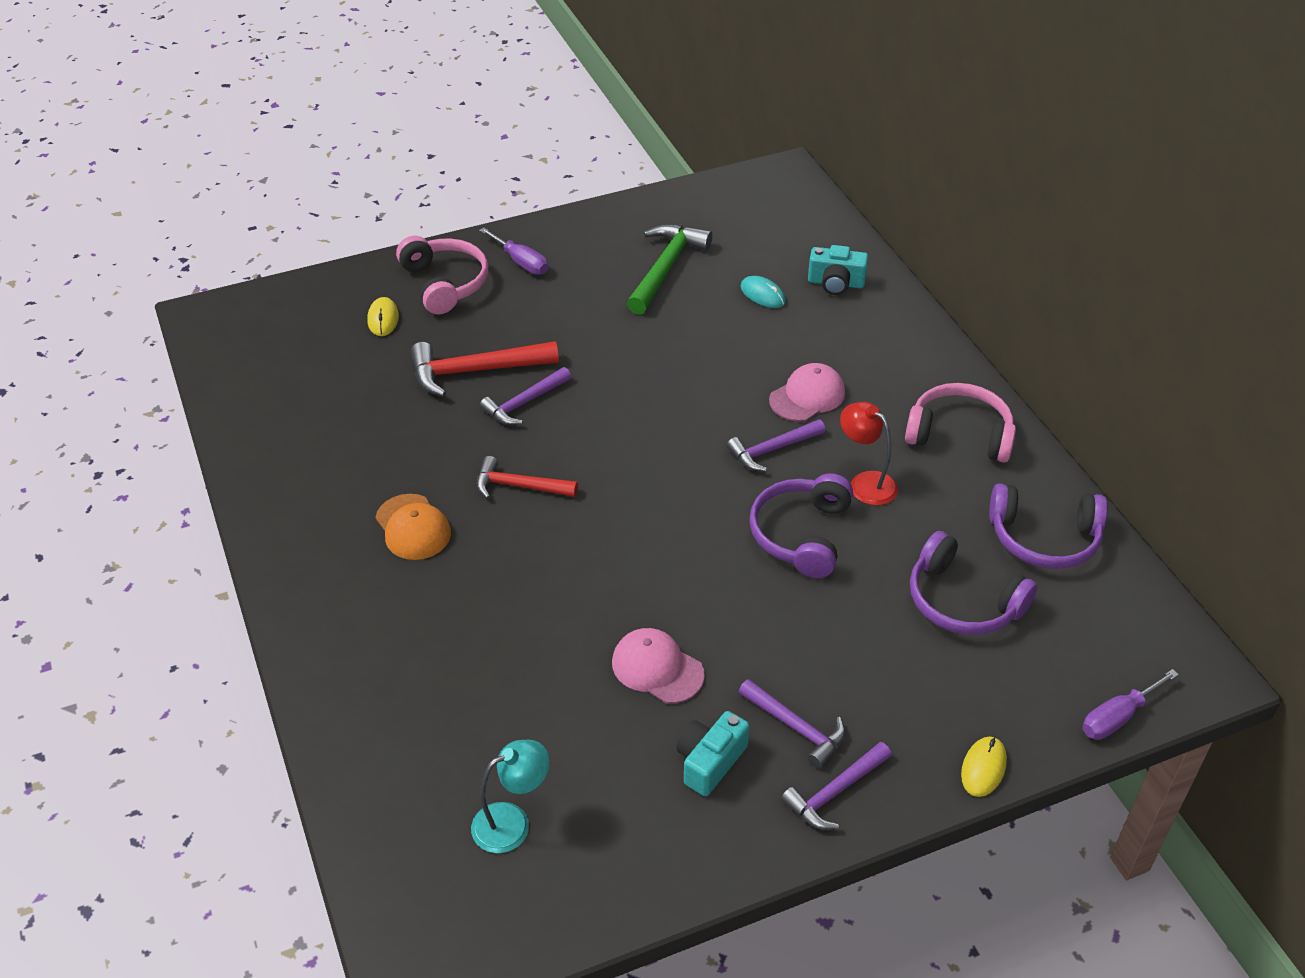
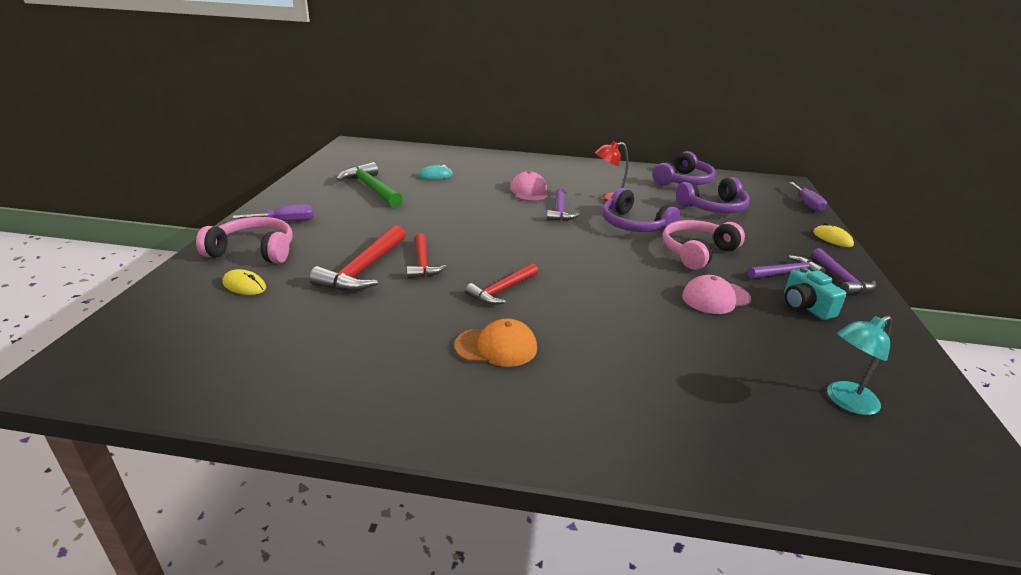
camera: 60 degrees left, 15 degrees down
turquoise lamp [471,740,550,853] -> turquoise lamp turned 120 degrees counterclockwise [827,316,892,415]
purple hammer [480,367,571,425] -> red hammer [407,233,447,278]
turquoise camera [808,245,868,295] -> none
pink headphones [905,383,1016,463] -> pink headphones moved to [663,220,745,270]

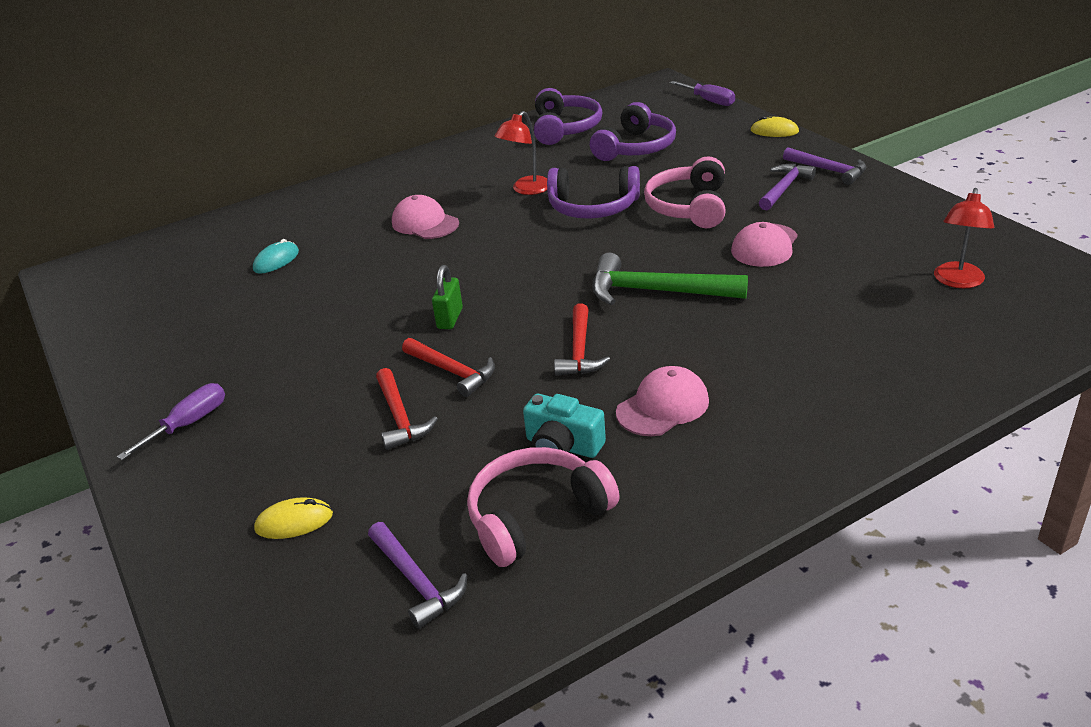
camera: 35 degrees left, 5 degrees up
pink headphones [196,217,293,264] -> pink headphones moved to [467,447,620,567]
red hammer [309,225,406,291] -> red hammer [376,368,438,450], size x0.65
green hammer [336,162,403,207] -> green hammer moved to [592,253,748,305]
orange cap [454,319,537,367] -> pink cap [616,366,709,436]
purple hammer [547,189,580,221] -> purple hammer moved to [368,522,467,629]
turquoise camera [784,267,847,320] -> turquoise camera moved to [523,394,606,458]
turquoise lamp [827,316,892,415] -> red lamp [934,188,994,288]
none -> green padlock [432,265,463,329]

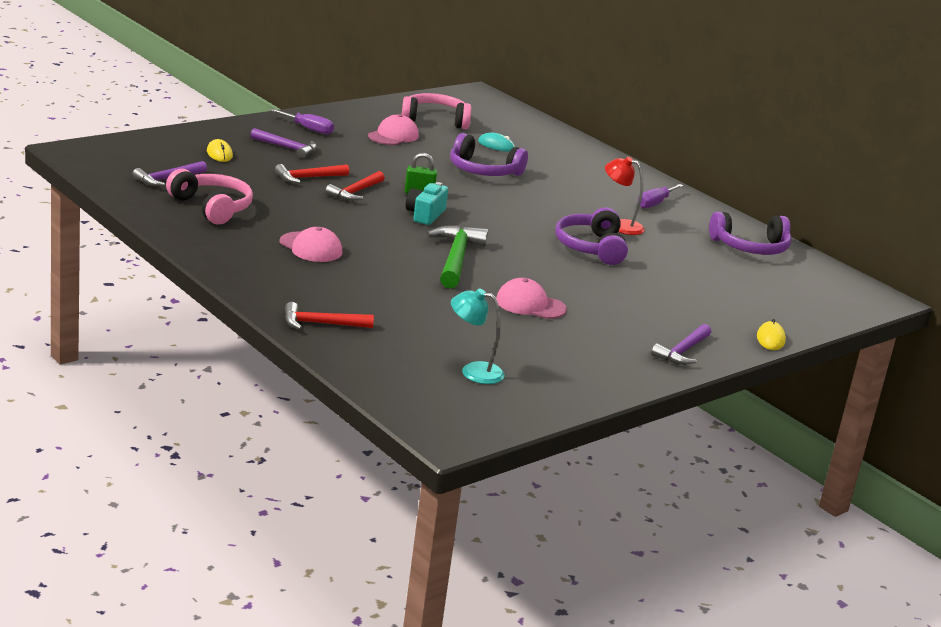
camera: 75 degrees right, 10 degrees down
pink cap [392,195,459,239] -> pink cap moved to [368,114,419,145]
turquoise camera [523,394,606,458] -> turquoise camera moved to [406,182,448,225]
red hammer [554,303,610,376] -> red hammer moved to [285,302,374,329]
purple headphones [590,102,676,161] -> purple headphones moved to [450,133,528,176]
pink headphones [644,156,726,228] -> pink headphones moved to [402,93,471,129]
purple screwdriver [670,81,735,106] -> purple screwdriver moved to [638,184,684,208]
purple hammer [759,164,816,210] -> purple hammer moved to [250,128,317,158]
red lamp [934,188,994,288] -> turquoise lamp [451,289,505,384]

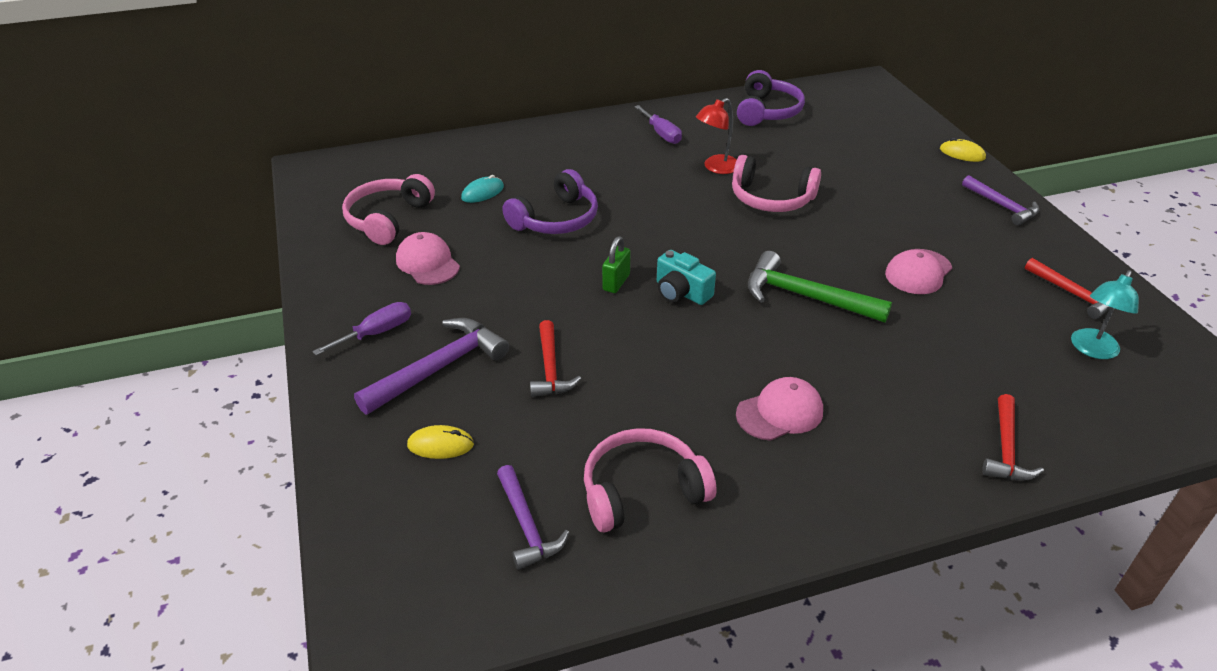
camera: 65 degrees left, 15 degrees up
purple hammer [250,128,317,158] -> purple hammer [354,318,509,415], size x1.54
red hammer [325,171,385,201] -> red hammer moved to [1025,258,1111,319]
purple headphones [555,207,628,265] -> pink headphones [732,155,821,212]

